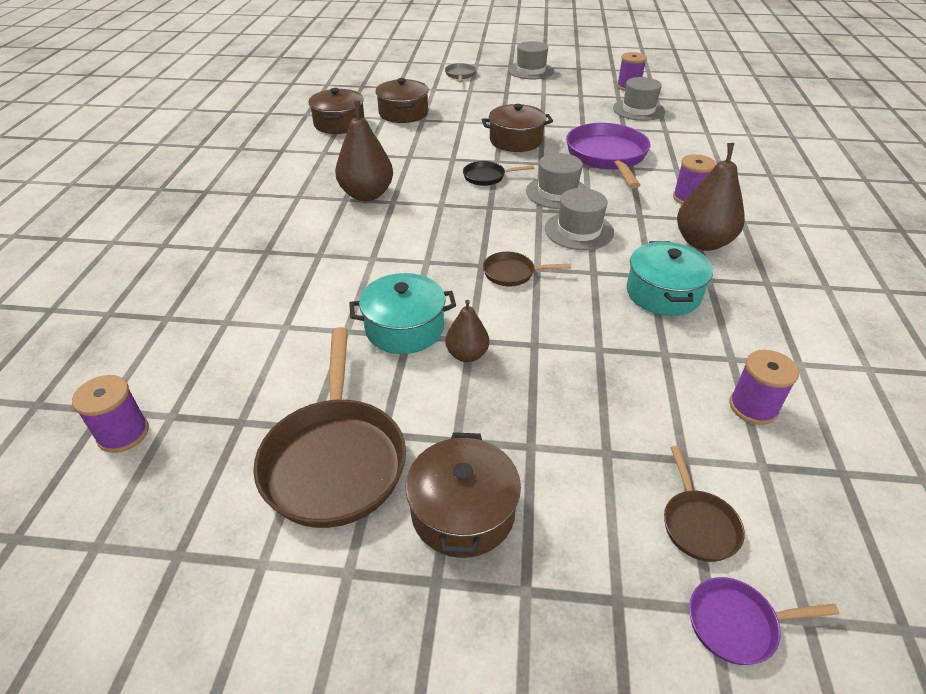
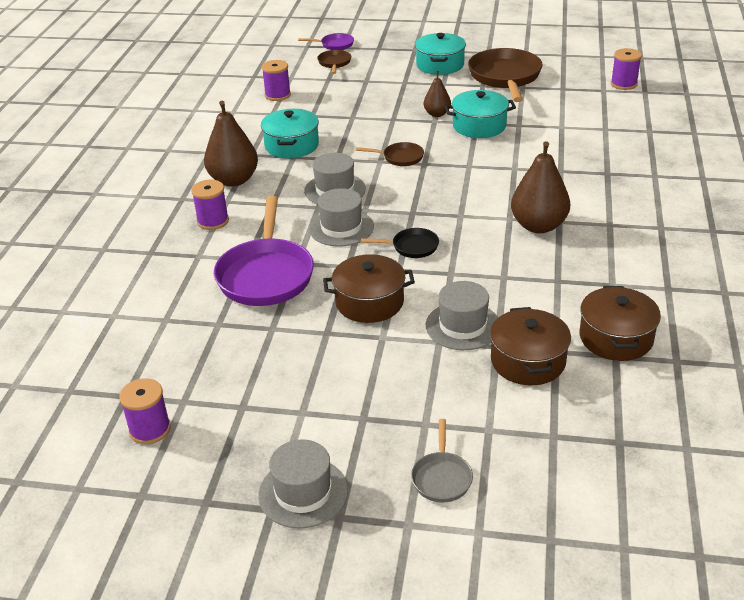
camera: 175 degrees left, 5 degrees down
brown pot [405,432,521,558] -> turquoise pot [415,33,466,75]
grey hat [613,77,665,121] -> grey hat moved to [426,281,498,350]

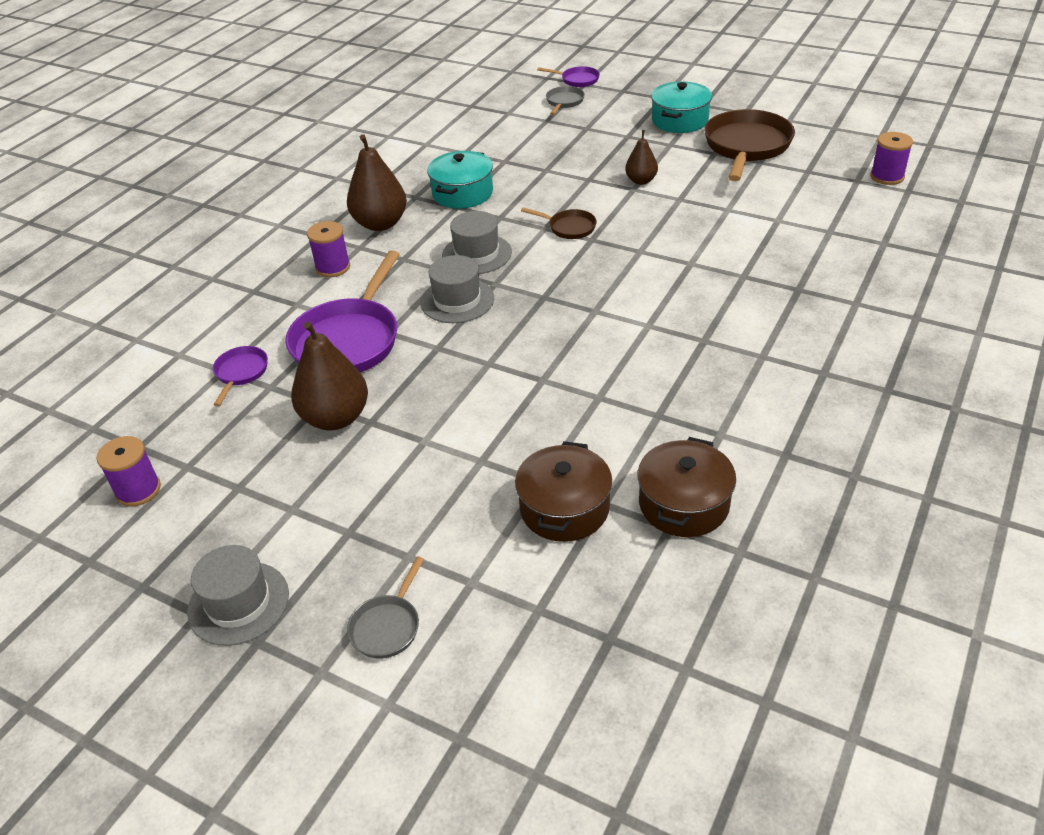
camera: 20 degrees right, 5 degrees up
purple spool [262,60,291,101] -> none
brown pan [317,50,351,74] -> grey pan [546,86,585,115]
brown pot [323,254,415,323] -> none
black pan [361,228,439,258] -> none
grey hat [426,281,498,350] -> none
turquoise pot [444,90,516,138] -> none
brown pear [511,141,570,233] -> brown pear moved to [291,322,368,430]
none -> purple pan [213,346,268,406]

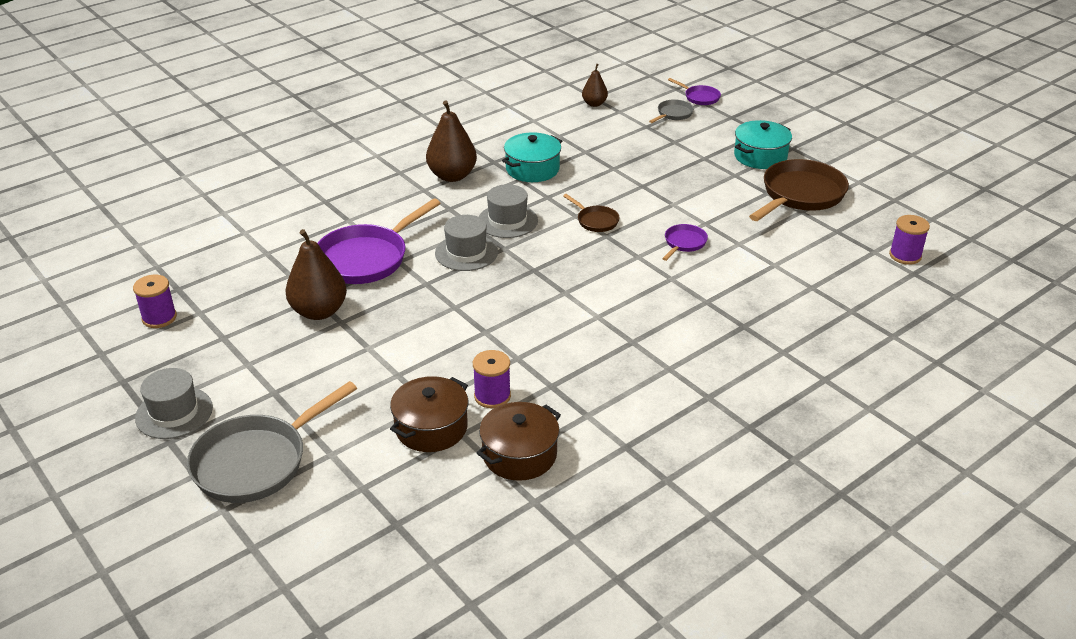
camera: 20 degrees right, 5 degrees down
purple pan [213,346,268,406] -> purple pan moved to [662,224,708,261]
purple spool [307,221,350,277] -> purple spool moved to [473,350,511,408]
grey pan [347,556,424,659] -> grey pan [187,381,357,503], size x2.07
brown pear [625,130,658,185] -> brown pear moved to [582,64,608,107]

